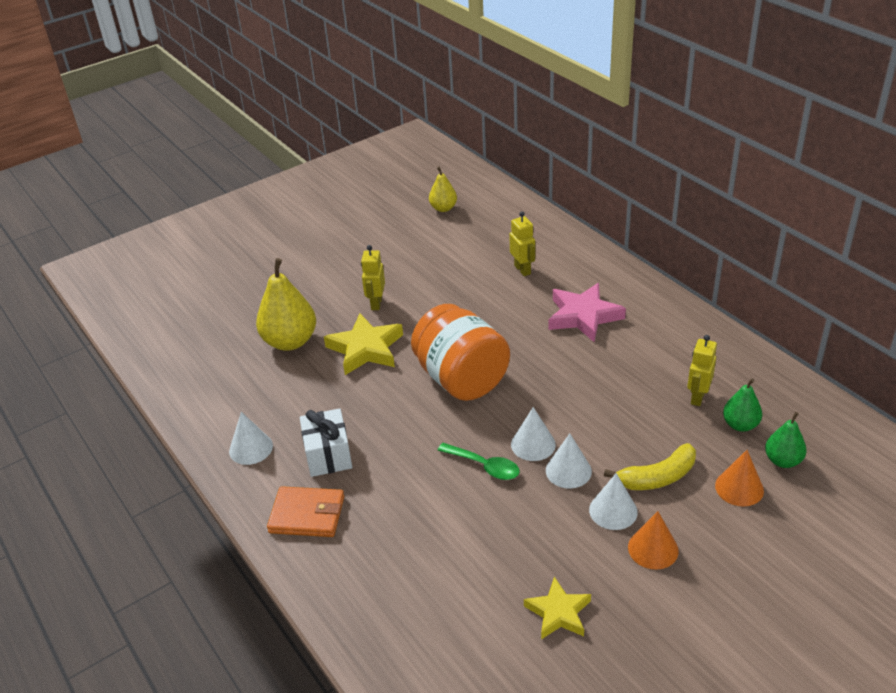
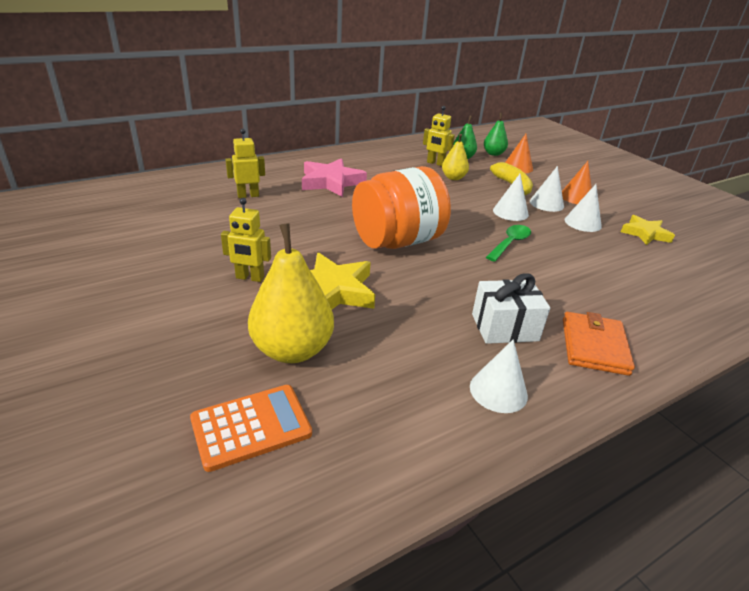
camera: 90 degrees left, 5 degrees down
yellow pear [429,166,457,212] -> yellow pear moved to [442,134,469,180]
white cone [511,407,556,461] -> white cone moved to [565,184,602,232]
none -> orange calculator [190,385,312,472]

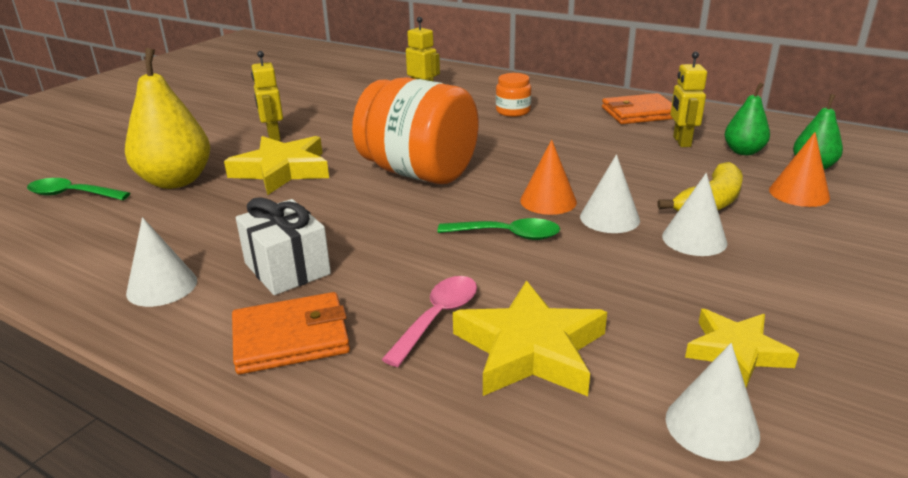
camera: 65 degrees right, 5 degrees down
orange calculator [190,385,312,472] -> green spoon [27,178,130,200]
pink star [302,158,367,197] -> orange jar [496,73,531,117]
yellow pear [442,134,469,180] -> none
orange cone [562,161,592,204] -> orange cone moved to [520,139,577,215]
white cone [565,184,602,232] -> white cone moved to [666,343,760,461]
none -> pink spoon [381,276,477,367]
none -> yellow star [453,281,607,396]
none -> orange wallet [602,93,673,124]

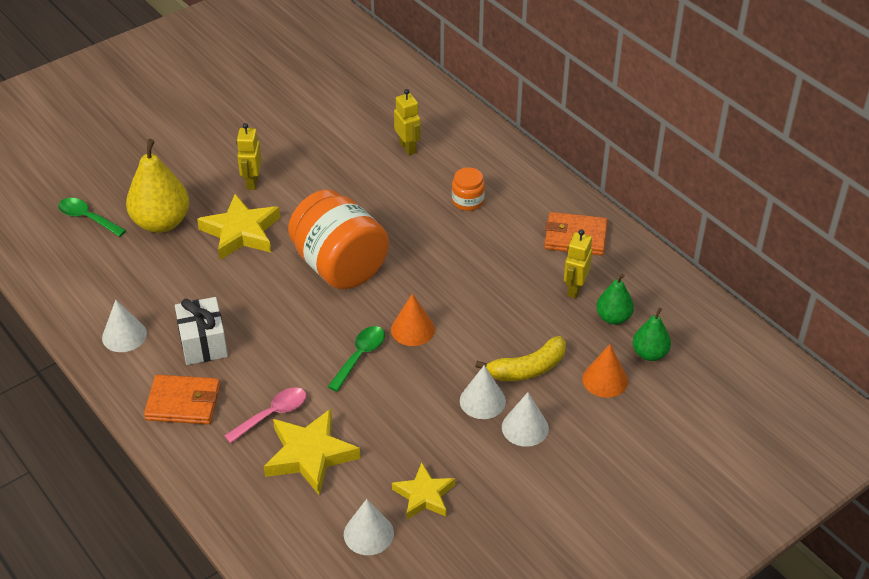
camera: 20 degrees right, 15 degrees up
green spoon [437,218,560,240] -> green spoon turned 90 degrees counterclockwise [328,326,385,392]
white cone [580,154,640,233] -> white cone moved to [502,392,549,447]

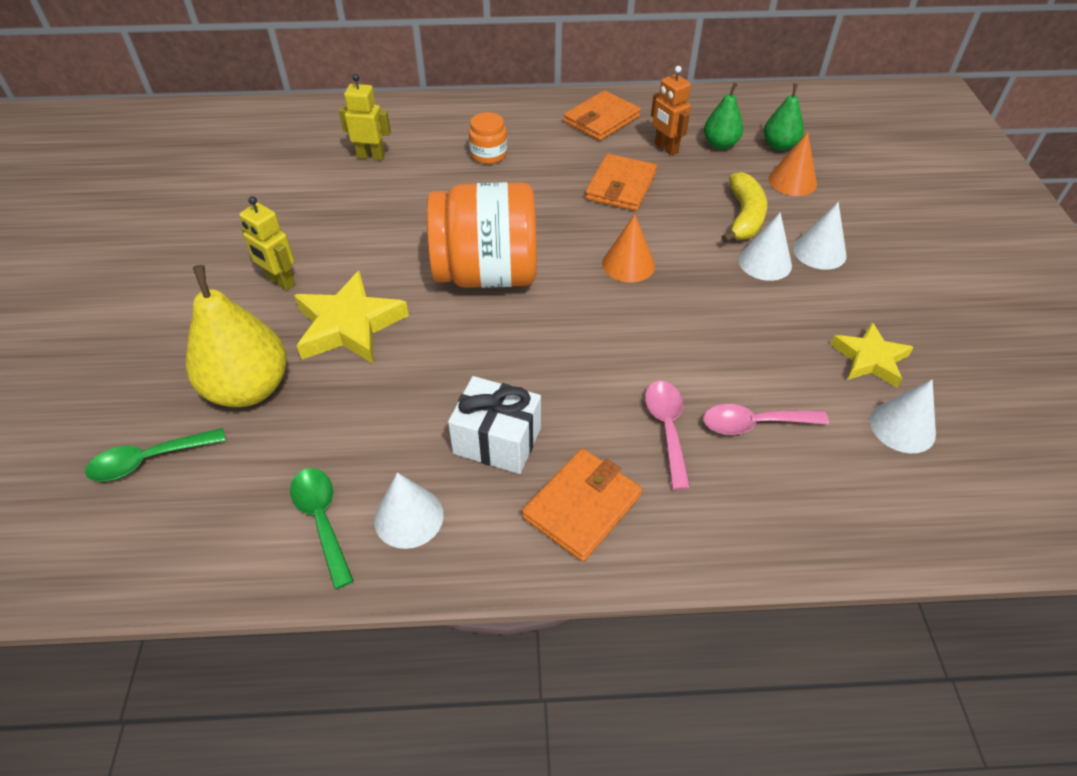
camera: 55 degrees left, 5 degrees up
yellow star [264,409,360,495] -> pink spoon [703,404,829,435]
green spoon [328,326,385,392] -> green spoon moved to [290,468,354,589]
yellow robot [564,229,592,298] -> orange robot [651,66,691,155]
none -> orange wallet [585,154,657,211]

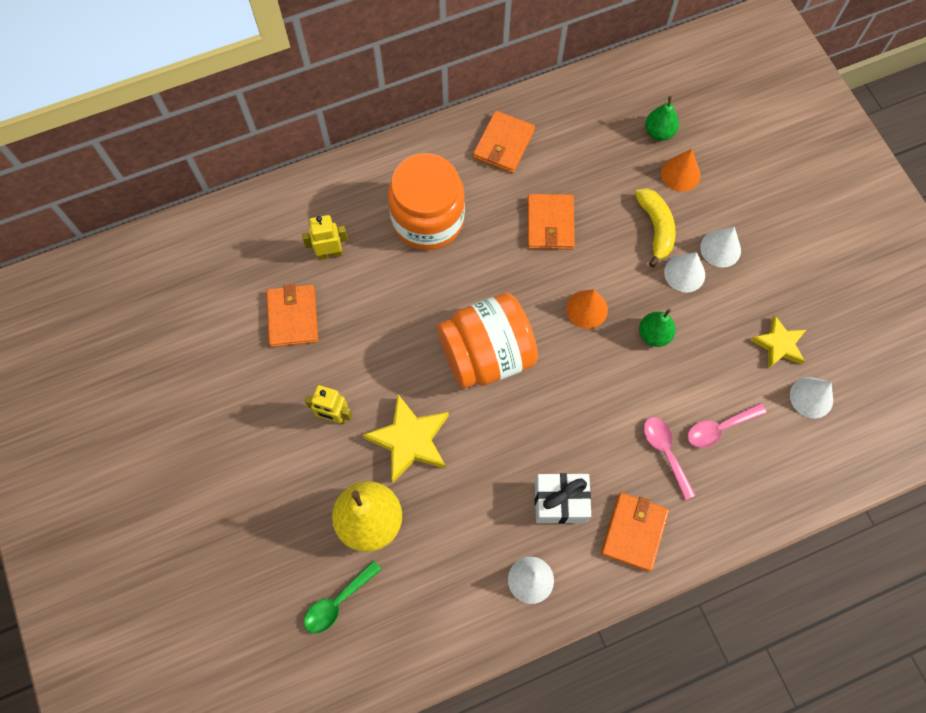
camera: 20 degrees left, 20 degrees up
green spoon [290,468,354,589] -> none
orange jar [469,112,507,164] -> orange jar [388,153,465,250], size x2.23
orange robot [651,66,691,155] -> none
green pear [704,83,743,149] -> green pear moved to [639,308,676,347]
none -> orange wallet [266,284,318,347]

